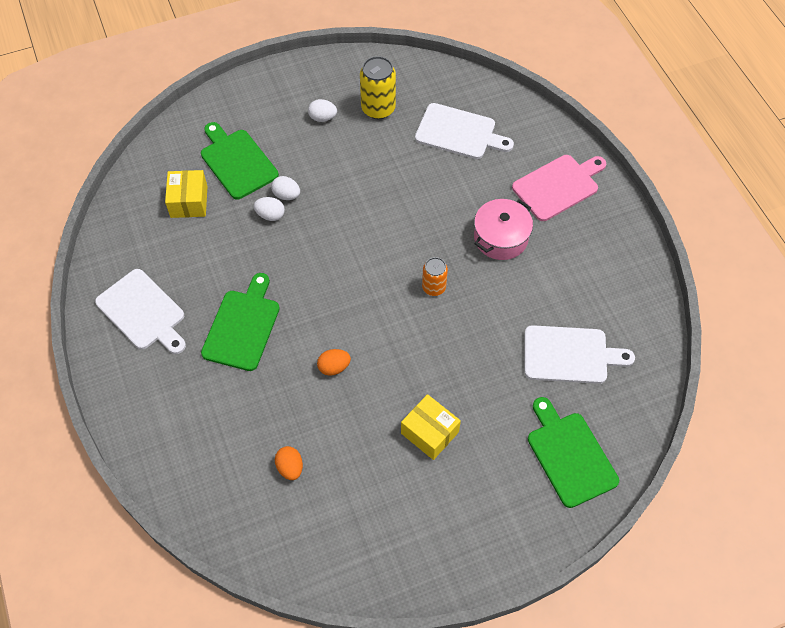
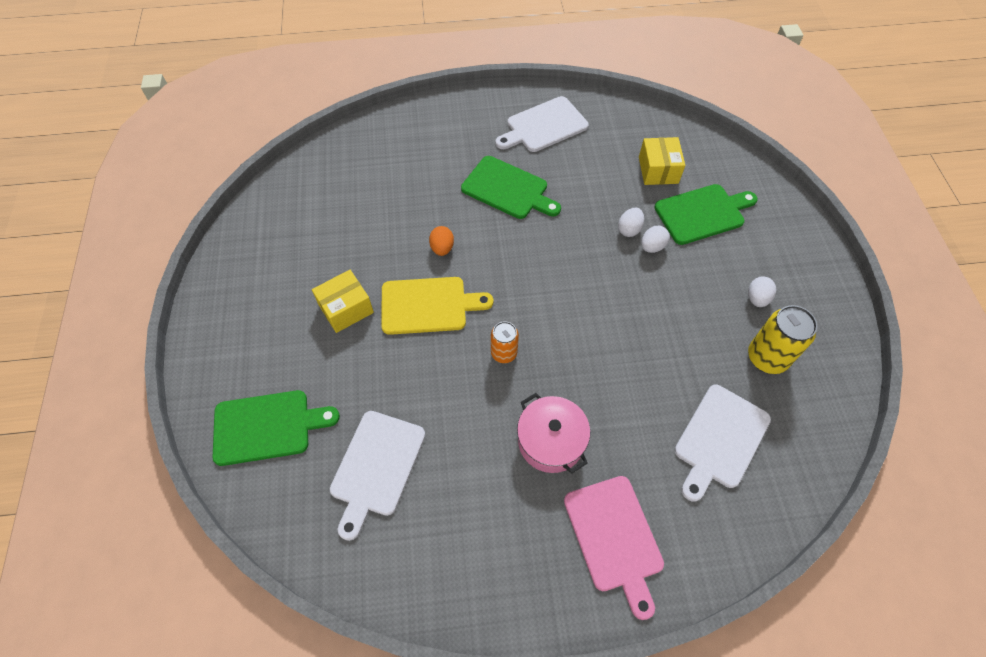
camera: 105 degrees right, 0 degrees up
yellow box [165,170,207,218] -> yellow box turned 75 degrees clockwise [639,137,685,185]
orange egg [275,446,303,480] -> none
none -> yellow cutting board [381,277,493,335]

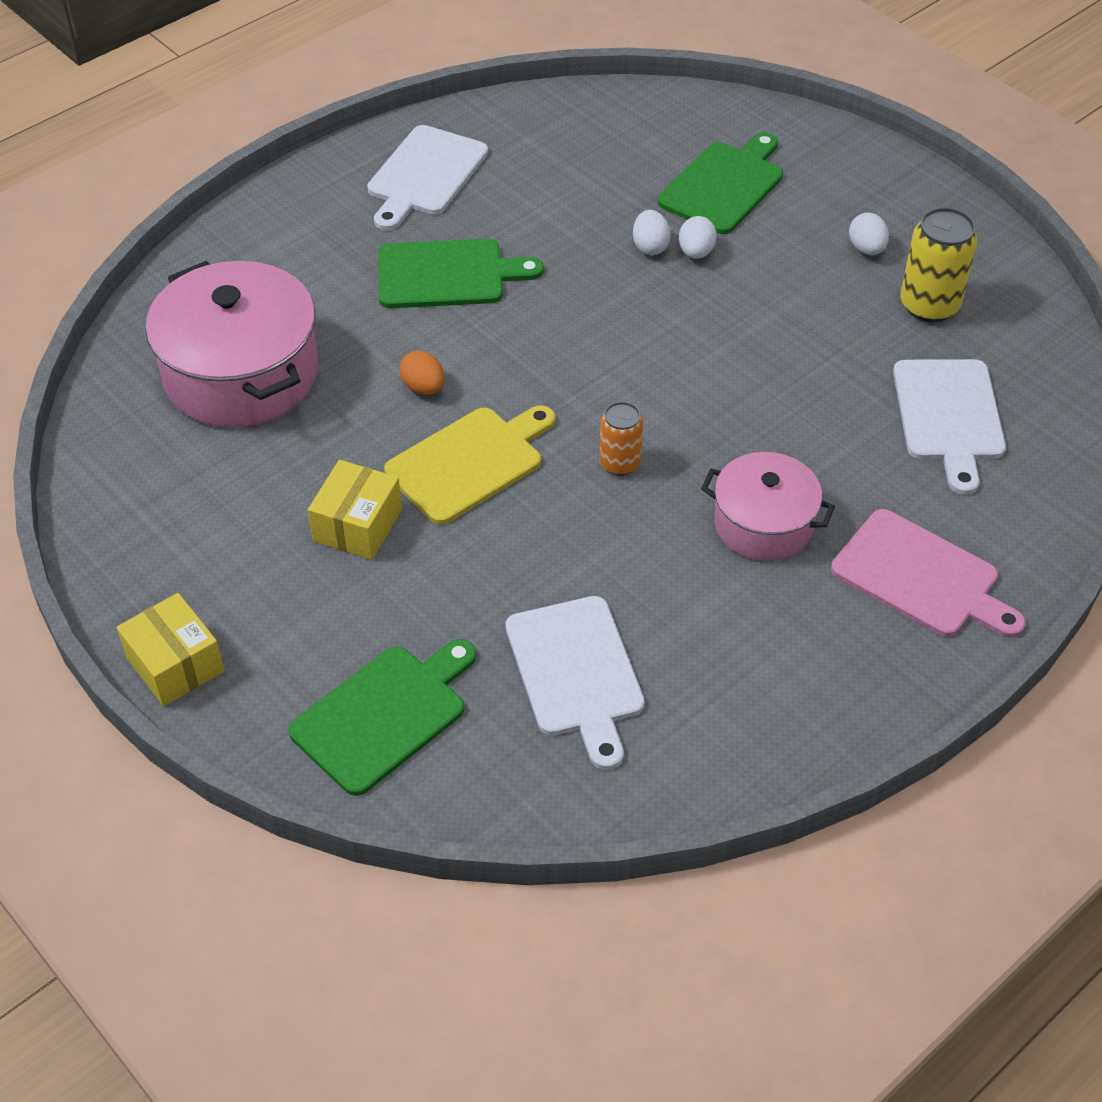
camera: 35 degrees left, 10 degrees down
yellow box [639,137,685,185] -> yellow box moved to [117,593,225,706]
none -> pink pot [146,261,318,427]

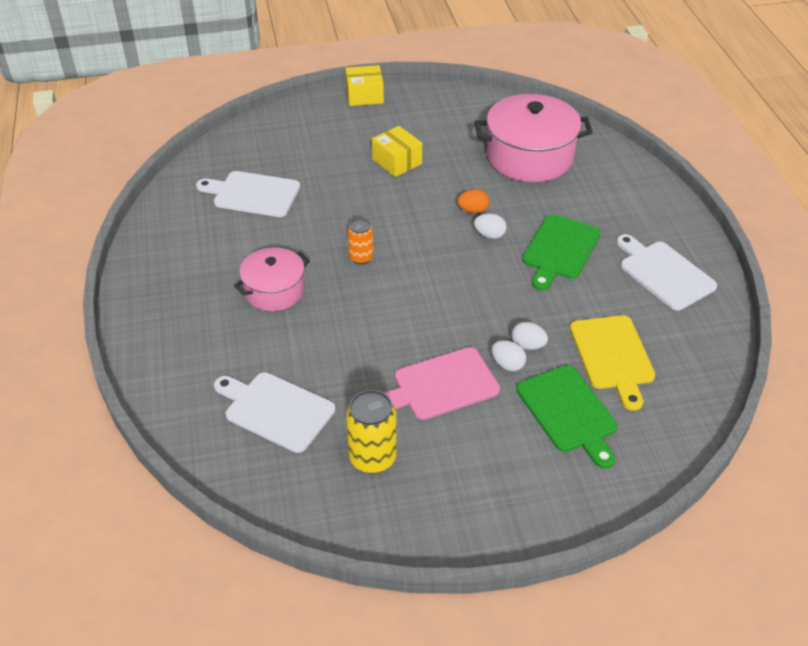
camera: 120 degrees right, 5 degrees down
green cutting board [288,639,476,796] -> none
yellow cutting board [384,405,555,525] -> yellow cutting board moved to [570,315,655,411]
pink cutting board [831,509,1026,638] -> pink cutting board moved to [385,347,500,420]
white egg [849,213,889,255] -> white egg moved to [474,213,507,239]

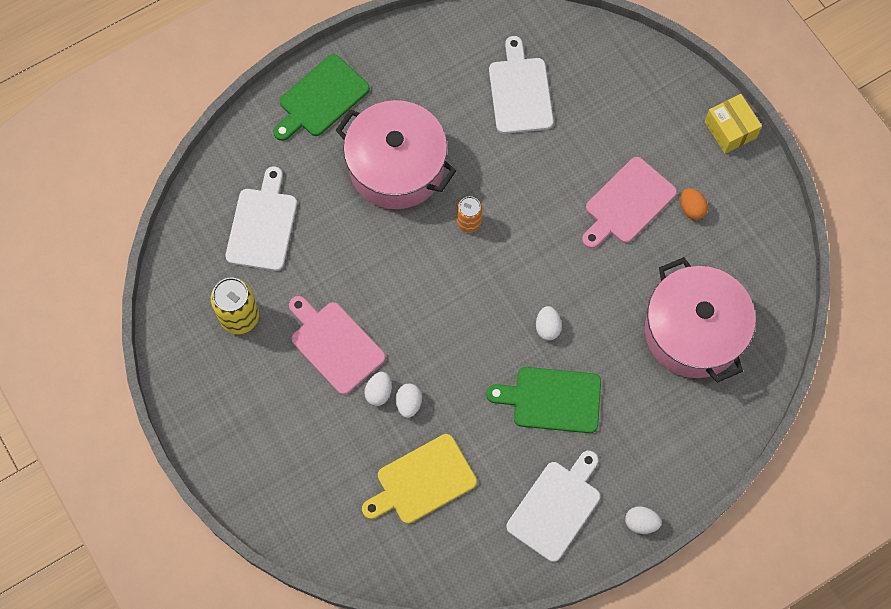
camera: 70 degrees right, 25 degrees up
pink pot [234,248,310,311] -> pink pot [335,100,456,209], size x1.67
yellow box [372,126,422,177] -> pink cutting board [582,157,677,248]
orange egg [457,189,489,213] -> orange egg moved to [681,188,708,220]
green cutting board [516,365,618,469] -> green cutting board moved to [273,54,370,141]
none -> white egg [625,506,662,534]

